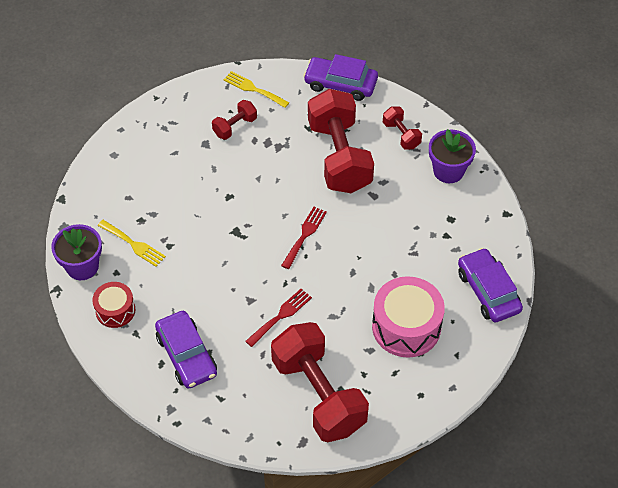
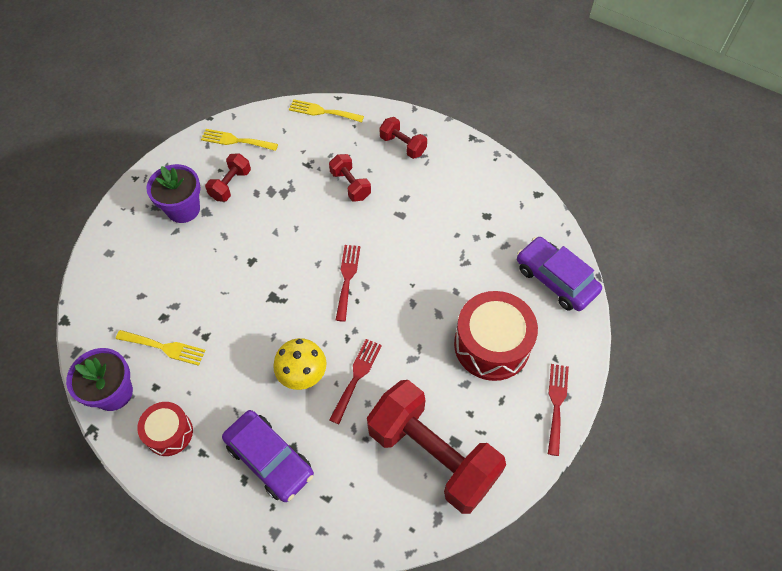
camera: 20 degrees left, 5 degrees up
purple car [303,54,378,101] -> yellow fork [289,99,364,122]
red dumbbell [308,89,374,193] -> red dumbbell [329,154,371,202], size x0.45
pink drum [372,276,445,358] -> red drum [454,291,538,381]
purple flower pot [429,129,476,183] -> purple flower pot moved to [146,164,201,223]
none -> yellow mushroom [273,338,327,390]
none -> red fork [548,364,569,456]

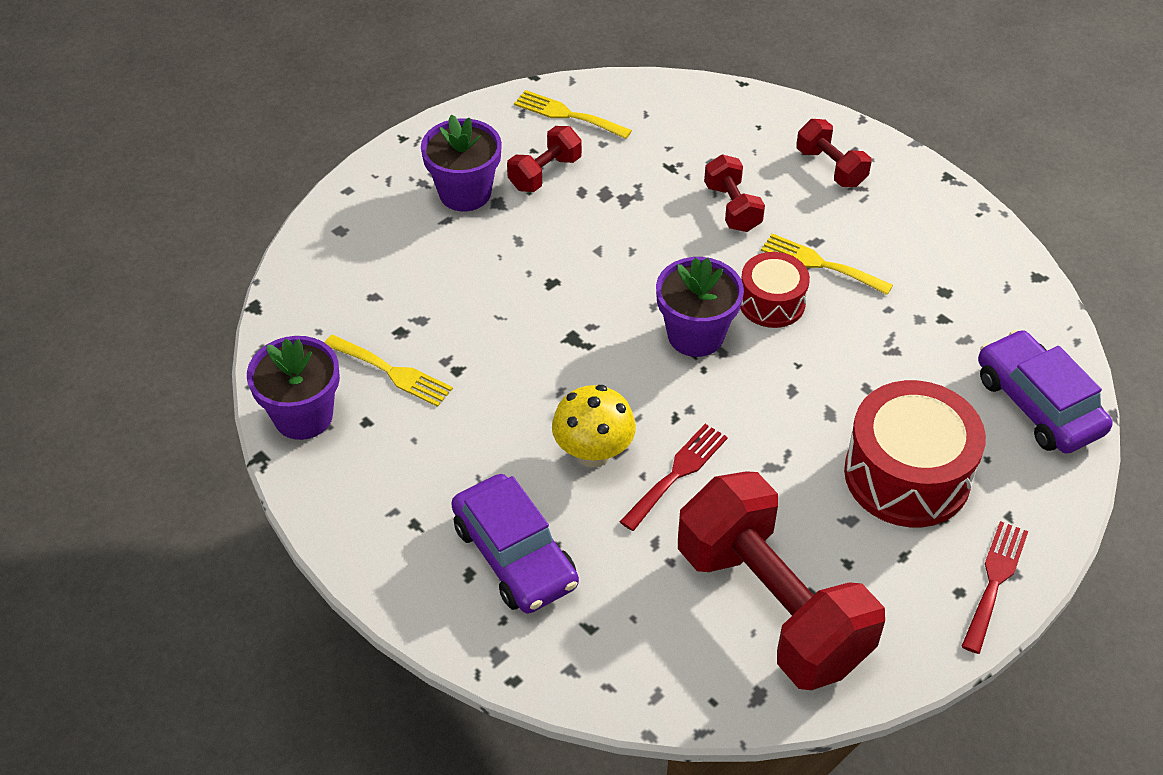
camera: 15 degrees right, 10 degrees down
red drum [137,402,193,456] -> red drum moved to [740,252,810,328]
yellow fork [289,99,364,122] -> yellow fork moved to [761,234,893,295]
red fork [336,245,360,322] -> purple flower pot [656,257,744,357]

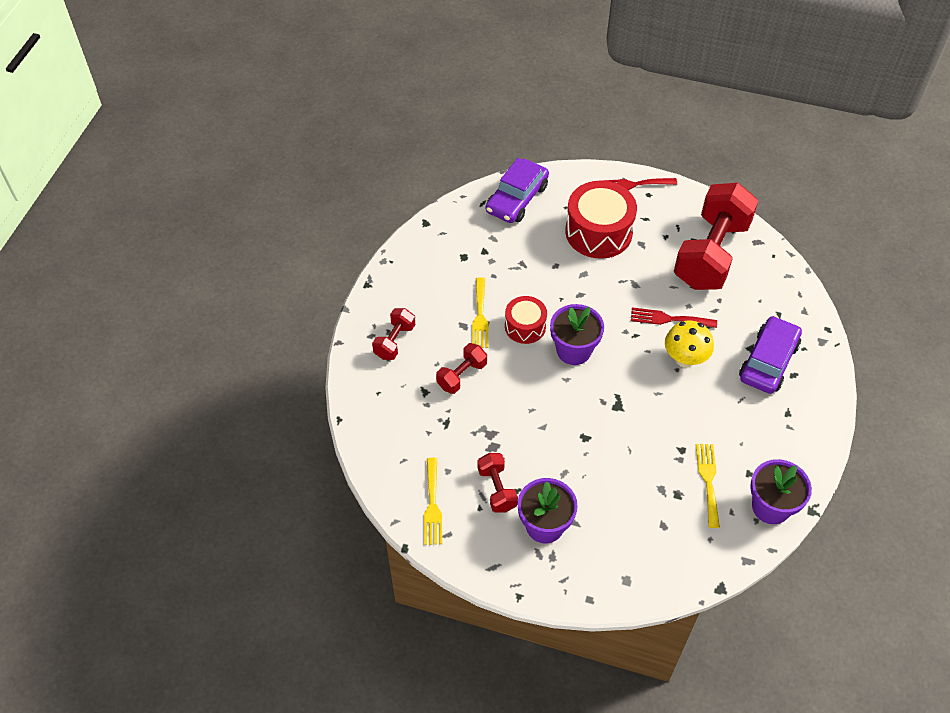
camera: 120 degrees left, 5 degrees up
red dumbbell [507,126,582,192] -> red dumbbell turned 60 degrees clockwise [477,453,518,513]

